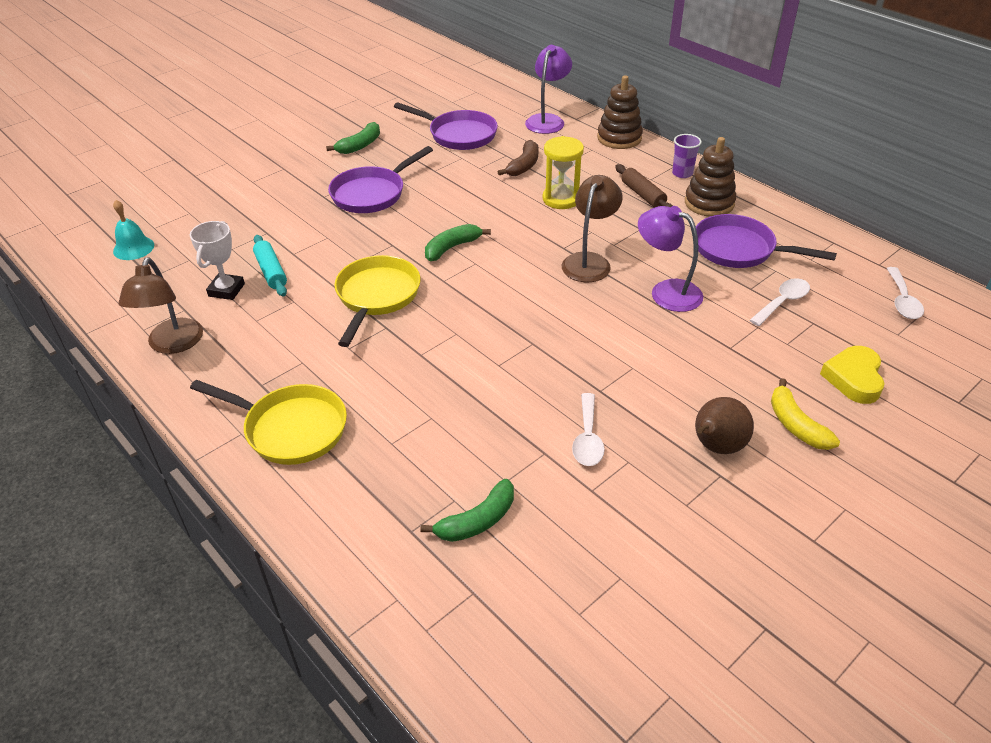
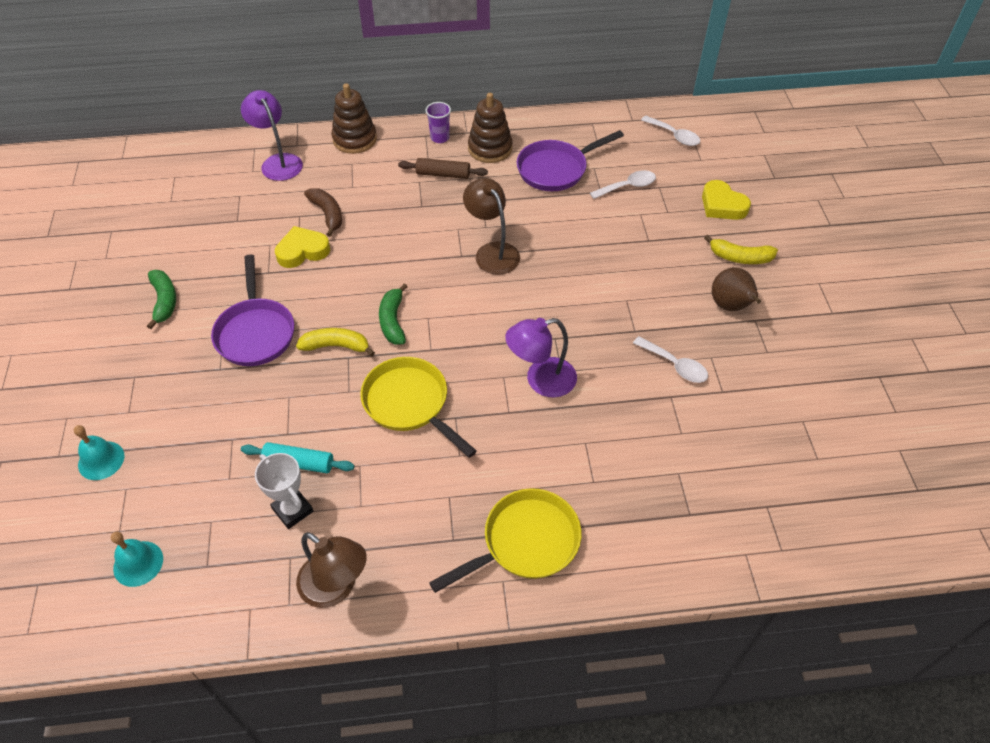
camera: 55 degrees left, 10 degrees up
purple pan [394,102,498,150] -> none
green banana [420,479,514,542] -> none
yellow hourglass [543,136,584,209] -> none
purple lamp [638,206,703,312] -> purple lamp moved to [505,318,577,398]
white spoon [749,278,810,326] -> white spoon turned 75 degrees clockwise [590,170,656,199]
none -> turquoise bell [74,425,124,480]
none -> yellow heart [275,226,330,268]
none -> yellow banana [296,328,375,356]

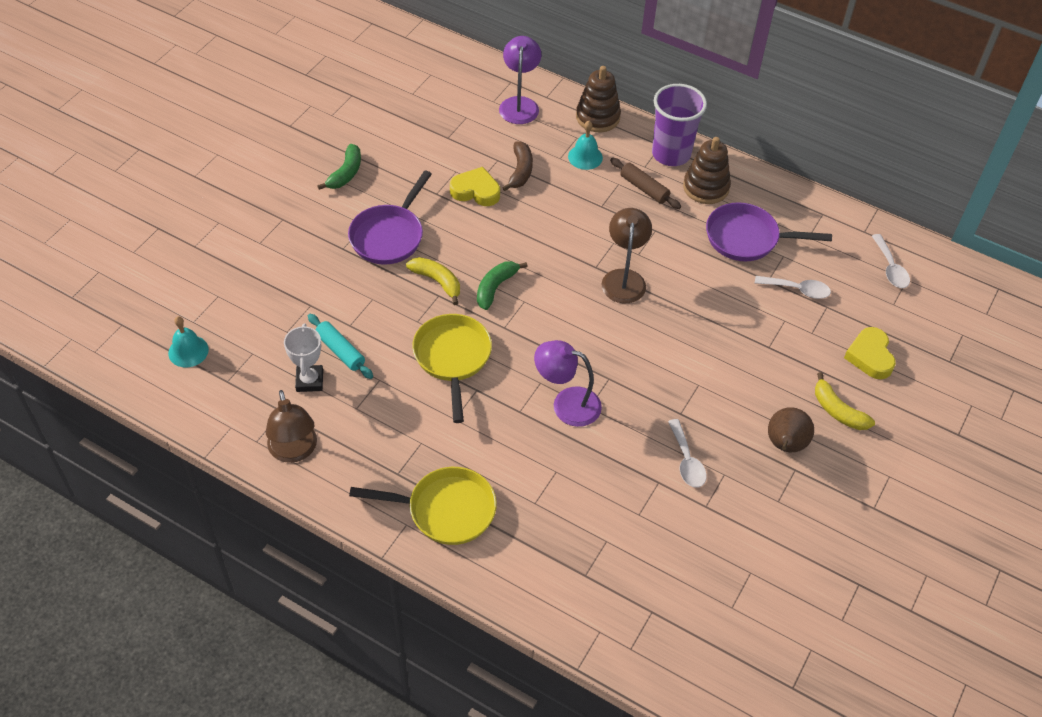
camera: 35 degrees right, 0 degrees up
turquoise bell [74,425,124,480] -> turquoise bell moved to [568,121,603,170]
purple cup [425,102,451,143] -> purple cup [652,84,707,166], size x1.99

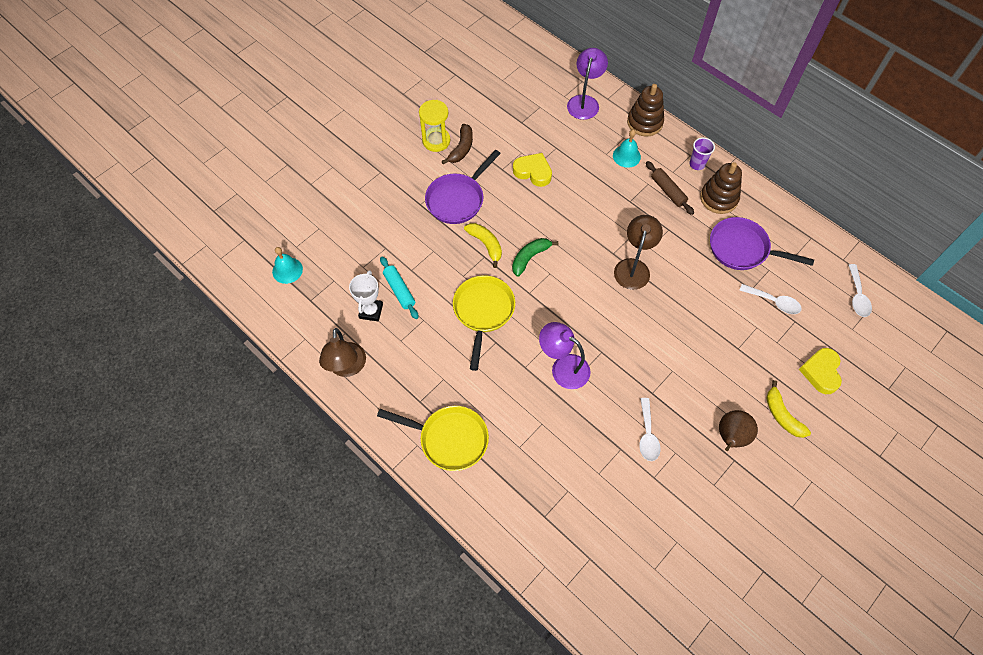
camera: 15 degrees right, 10 degrees up
green banana [317,144,361,190] -> yellow hourglass [419,100,450,152]
brown banana [502,141,533,191] -> brown banana moved to [442,123,473,164]
purple cup [652,84,707,166] -> purple cup [689,137,715,170], size x0.50

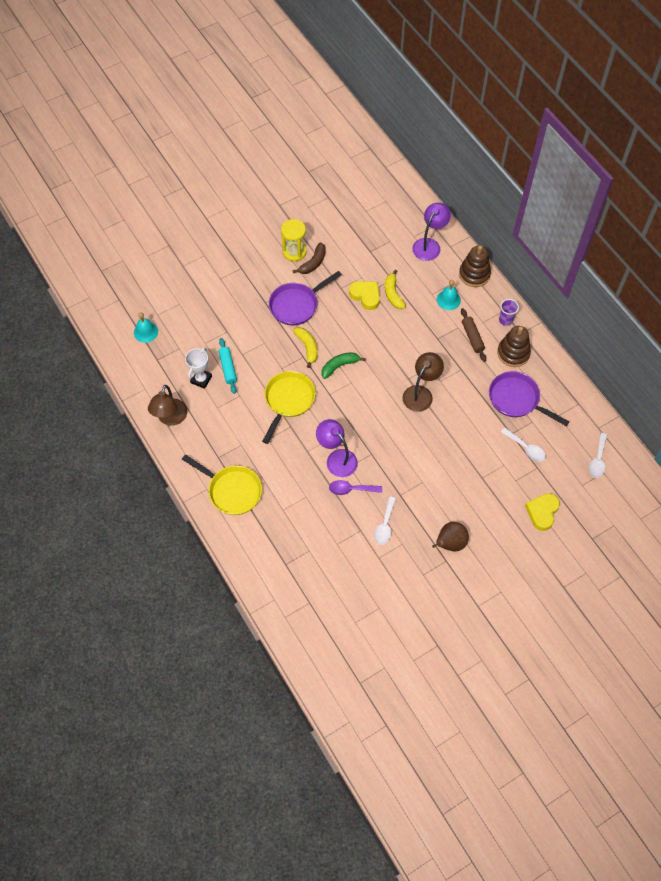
camera: 15 degrees right, 0 degrees up
yellow banana [766,380,811,438] -> yellow banana moved to [385,269,406,309]
none -> purple spoon [329,480,382,495]

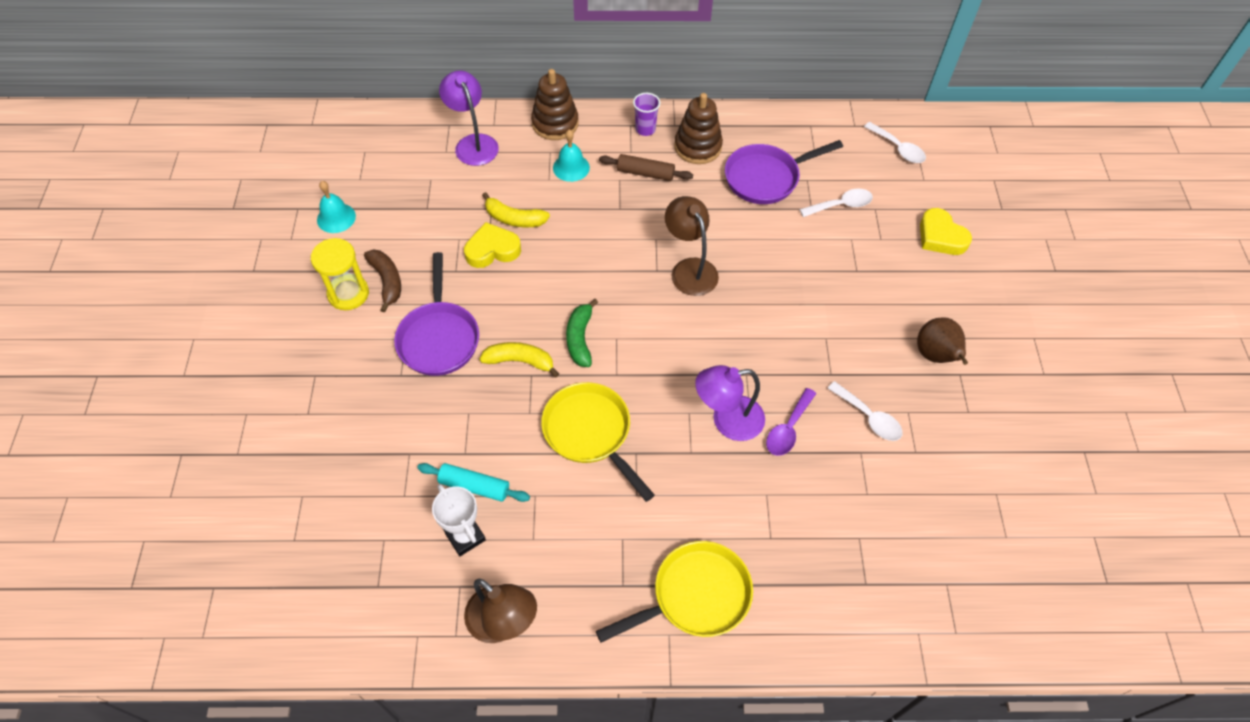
camera: 60 degrees left, 5 degrees down
turquoise bell [134,313,158,343] -> turquoise bell moved to [317,181,356,233]

